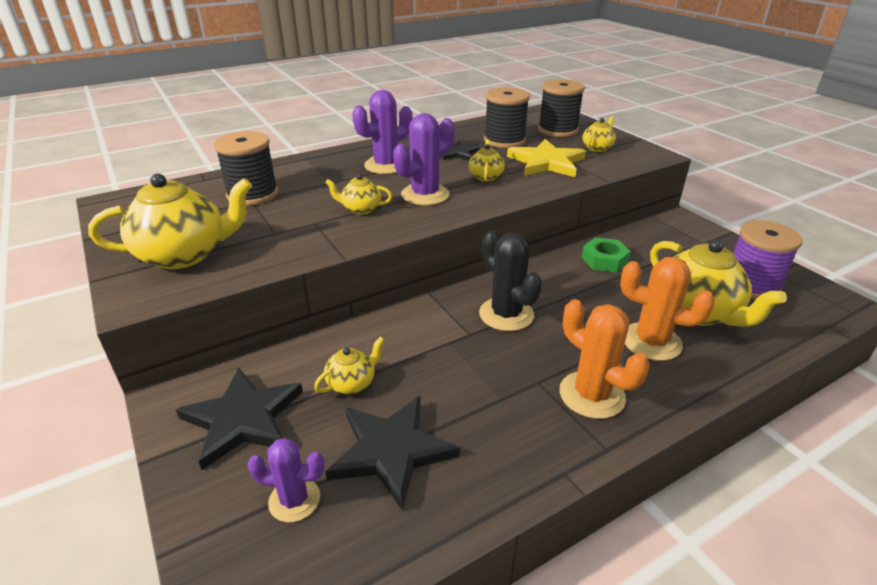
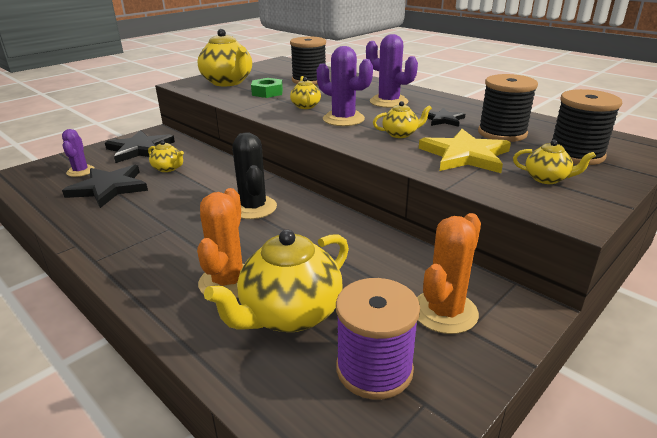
camera: 75 degrees right, 5 degrees down
black cactus [479,230,542,331] -> black cactus turned 60 degrees counterclockwise [232,132,277,219]
orange cactus [559,299,650,419] -> orange cactus moved to [417,213,481,334]
green nut [581,237,631,273] -> green nut moved to [251,78,283,98]

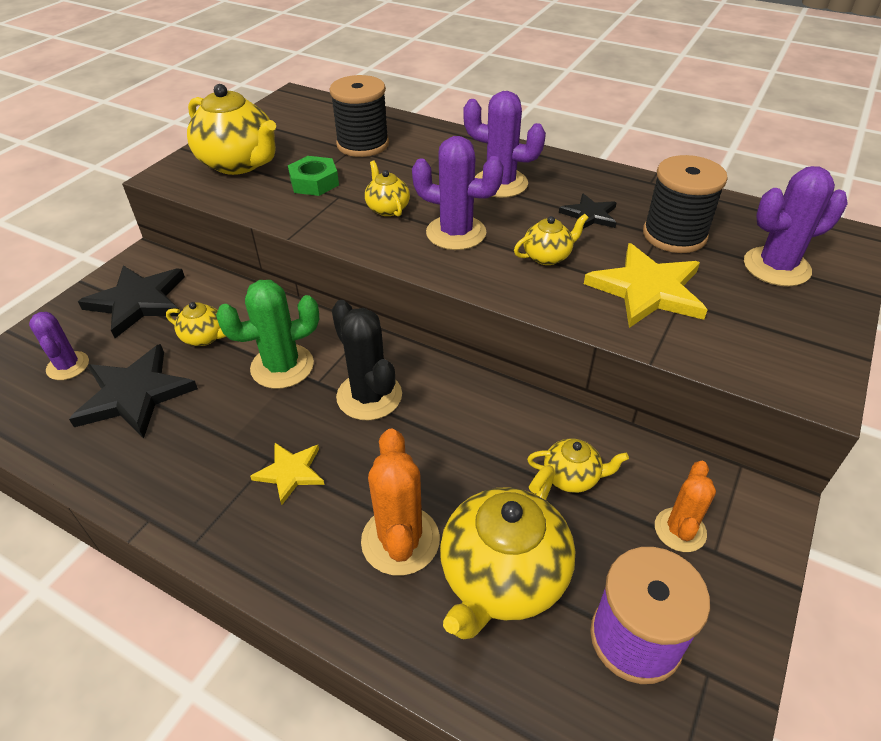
camera: 15 degrees left, 15 degrees up
orange cactus [417,213,481,334] -> orange cactus [655,461,716,552], size x0.65
yellow teapot [513,140,596,184] -> yellow teapot moved to [527,439,629,493]
black spool [552,89,622,165] -> purple cactus [744,166,848,286]
none -> green cactus [216,280,319,389]
none -> yellow star [250,443,325,505]

